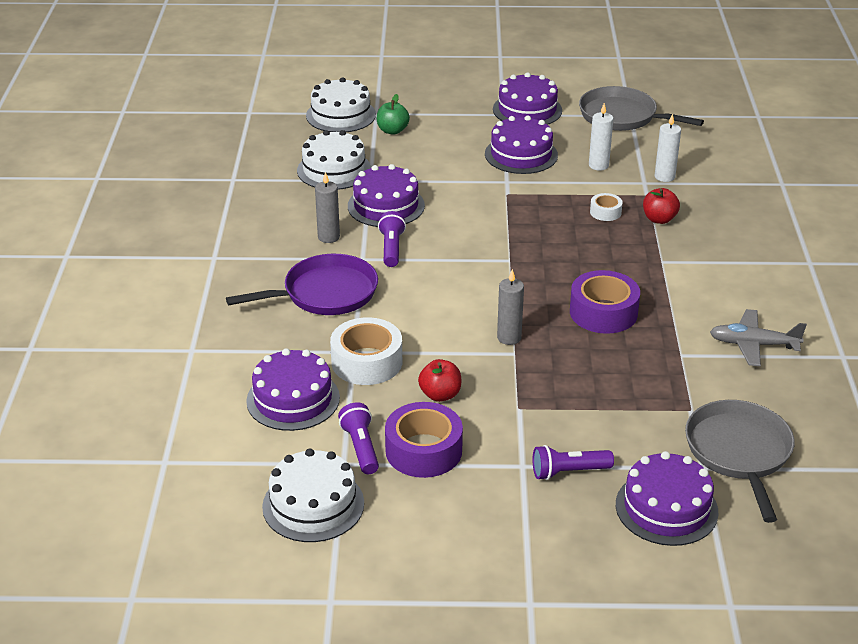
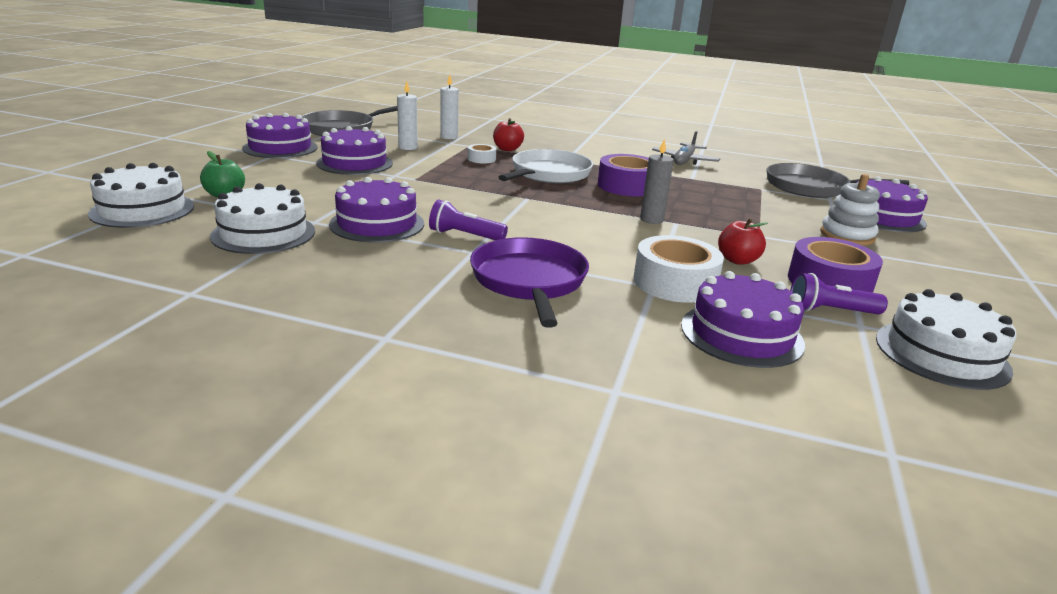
camera: 75 degrees left, 10 degrees down
grey candle [315,172,340,243] -> none
purple flashlight [533,445,614,480] -> white stacking toy [820,174,880,246]
none -> white pan [499,149,593,183]

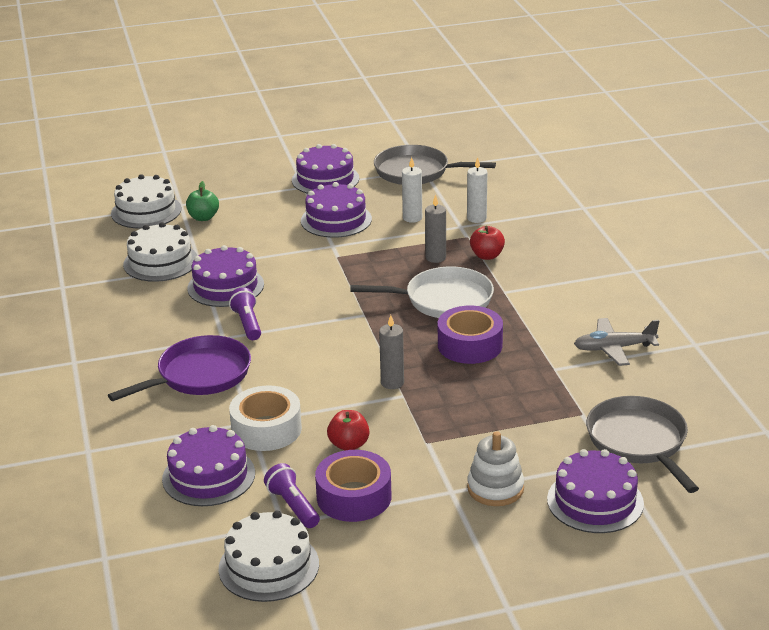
camera: 60 degrees right, 5 degrees up
white tape [468,144,496,163] -> grey candle [425,195,446,263]

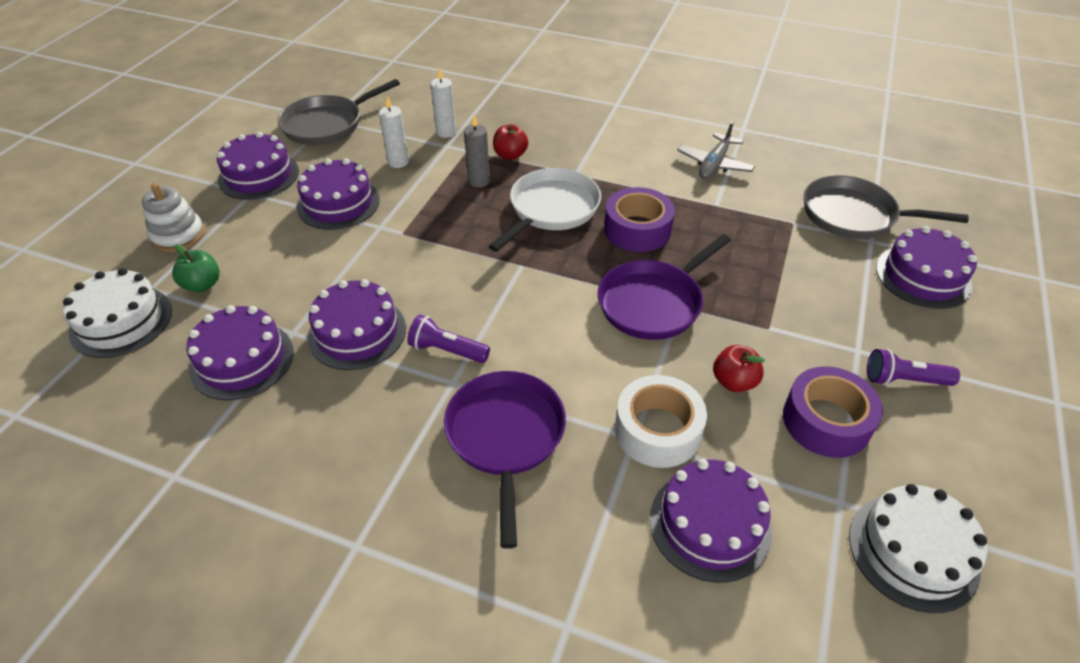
camera: 55 degrees left, 15 degrees up
white cake [123,222,197,282] -> purple cake [186,305,294,400]
purple flashlight [264,463,320,528] -> purple flashlight moved to [867,349,960,386]
grey candle [379,315,404,389] -> purple pan [598,234,731,340]
white stacking toy [467,431,524,506] -> white stacking toy moved to [142,183,205,252]

